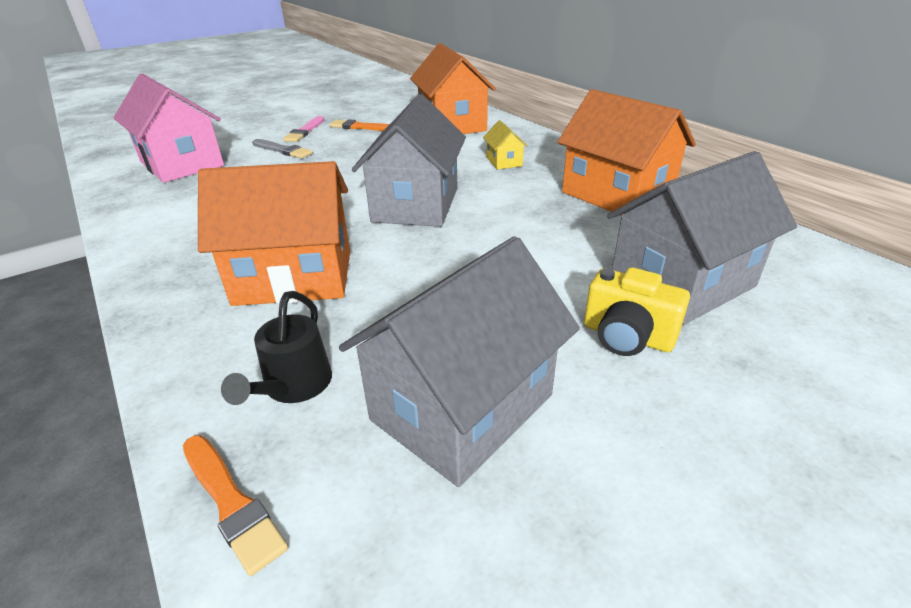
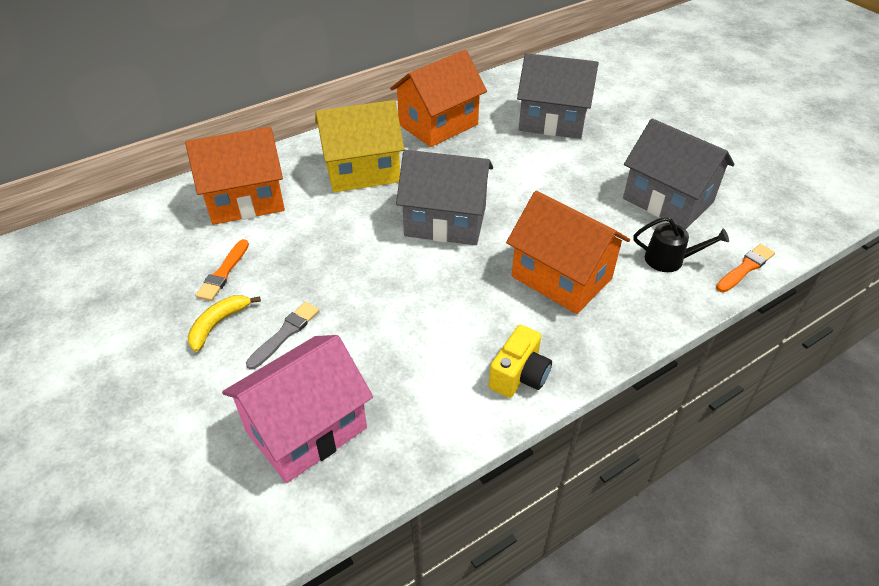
camera: 90 degrees left, 10 degrees up
orange house [198,161,350,306] -> orange house turned 45 degrees counterclockwise [506,191,630,314]
pink brush [283,116,324,142] -> yellow banana [188,295,261,352]
yellow house [483,120,528,169] -> yellow house [315,100,404,192], size x2.24
yellow camera [584,267,690,356] -> yellow camera moved to [489,325,552,398]
grey house [607,151,797,325] -> grey house turned 45 degrees counterclockwise [517,53,599,139]

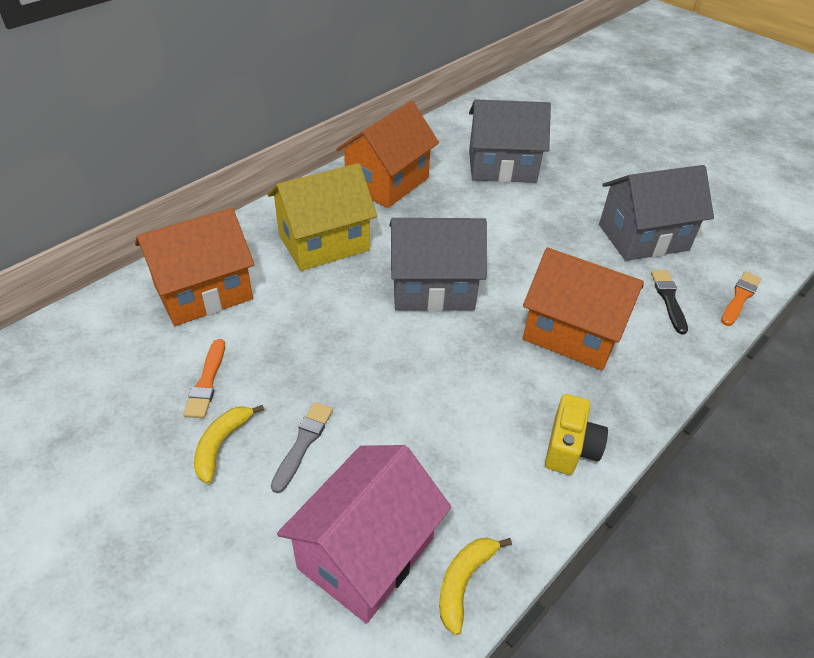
camera: 15 degrees left, 0 degrees up
grey house [623,119,734,230] -> grey house turned 45 degrees counterclockwise [599,165,714,261]
black watering can [633,217,729,272] -> black brush [651,270,688,334]
none -> yellow banana [439,538,512,635]

